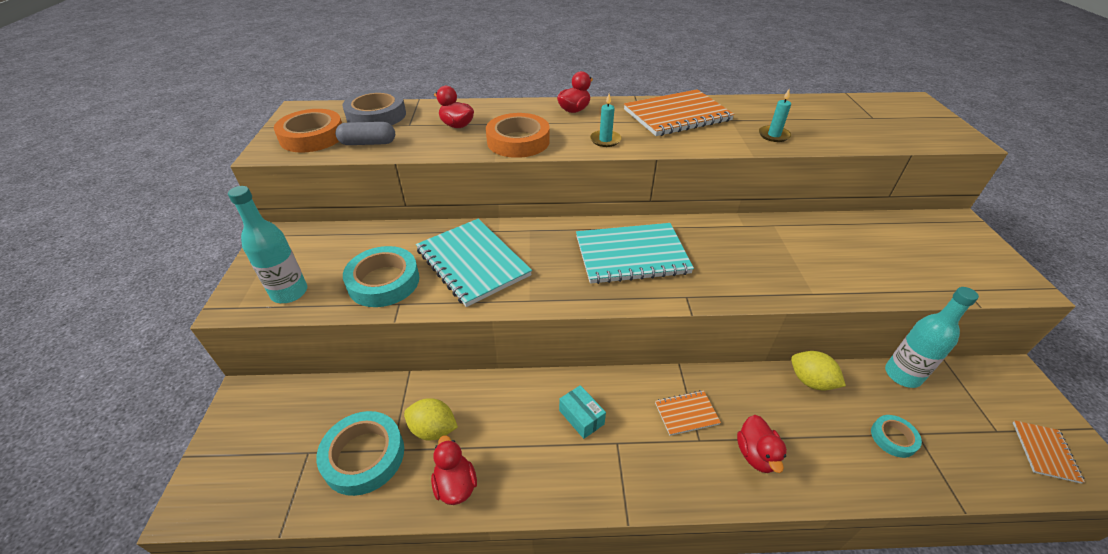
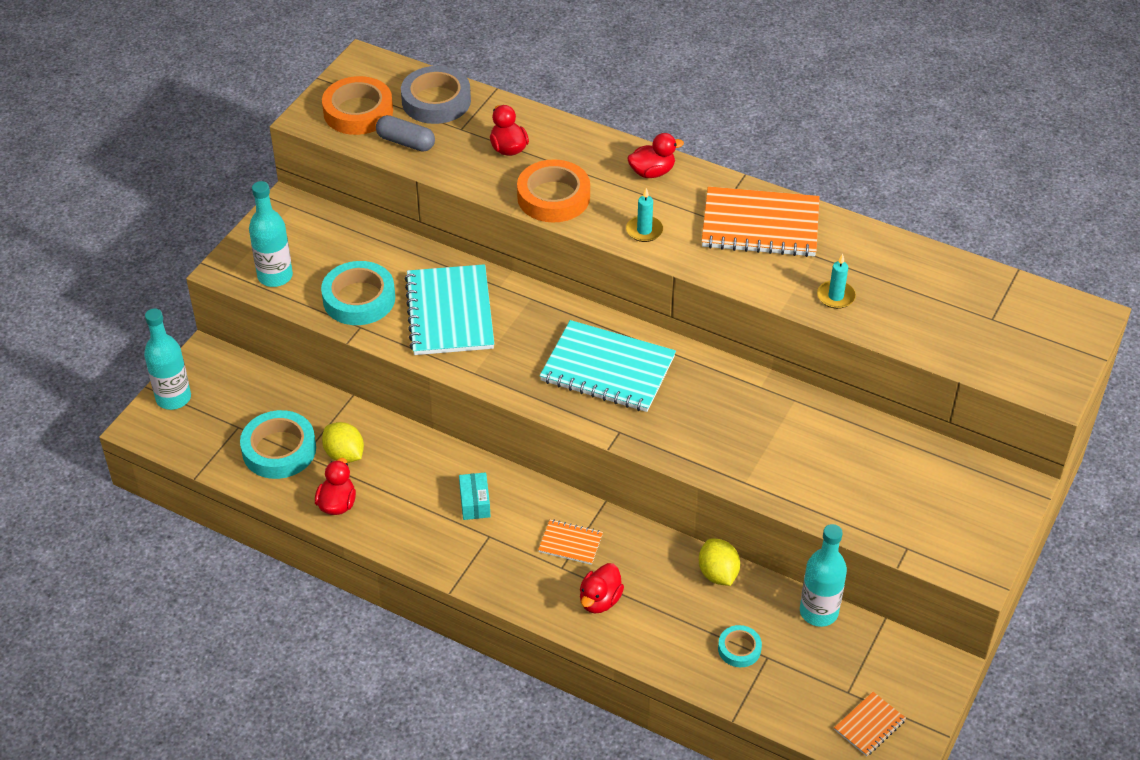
camera: 30 degrees right, 5 degrees up
none -> turquoise bottle [144,308,191,410]

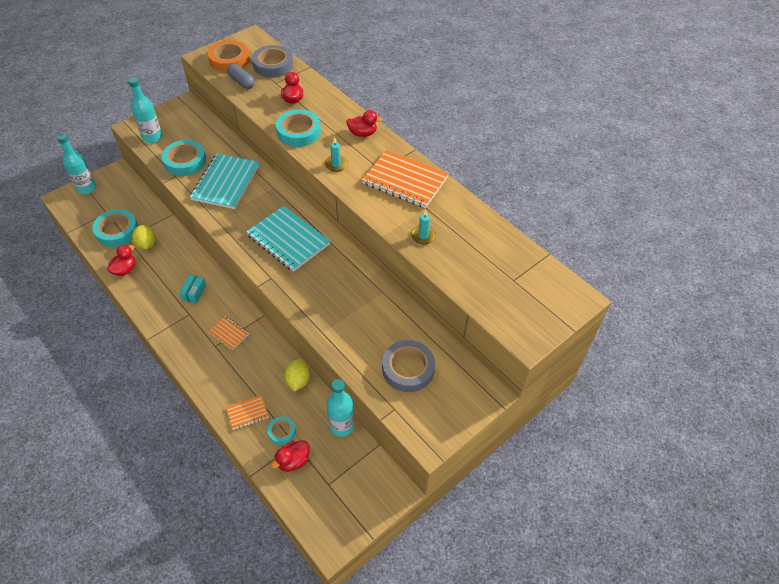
camera: 20 degrees right, 5 degrees up
orange tape [517,159,590,222] -> turquoise tape [276,109,321,147]
red duck [580,563,624,613] -> red duck moved to [271,440,309,472]
orange notebook [834,692,906,756] -> orange notebook moved to [226,395,269,430]
none -> grey tape [382,340,435,392]

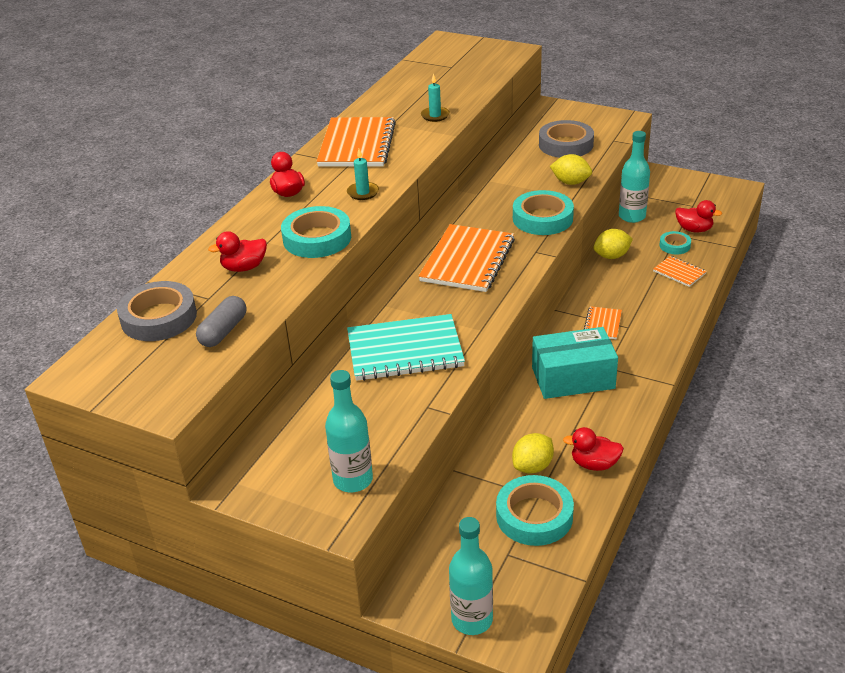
camera: 110 degrees left, 15 degrees down
turquoise tape [162,140,206,176] -> turquoise tape moved to [513,190,574,235]
turquoise box [179,275,206,304] -> turquoise box [532,327,618,399], size x2.06
orange tape [208,40,249,72] -> none
turquoise notebook [246,206,330,272] -> orange notebook [419,224,515,292]
none -> yellow lemon [550,154,592,185]

